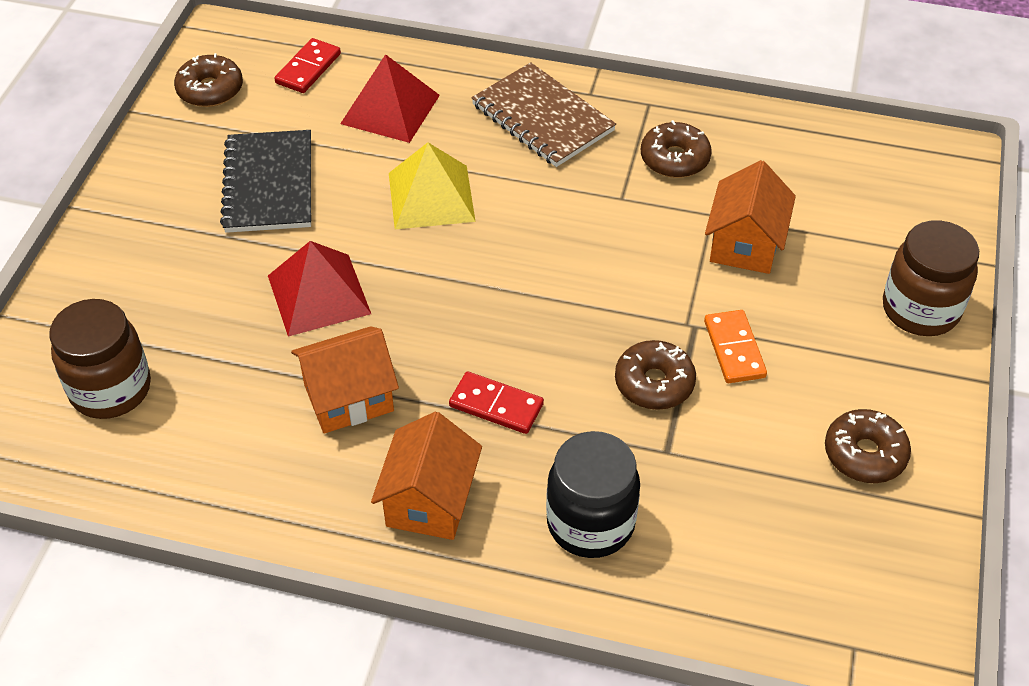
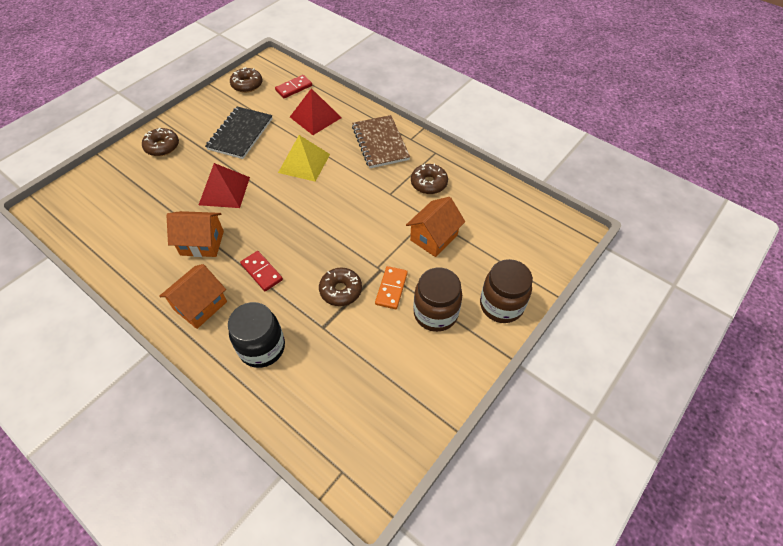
camera: 25 degrees right, 5 degrees up
brown jar [49,299,151,419] -> brown jar moved to [413,268,462,332]
brown donut [825,409,911,483] -> brown donut moved to [142,127,179,156]

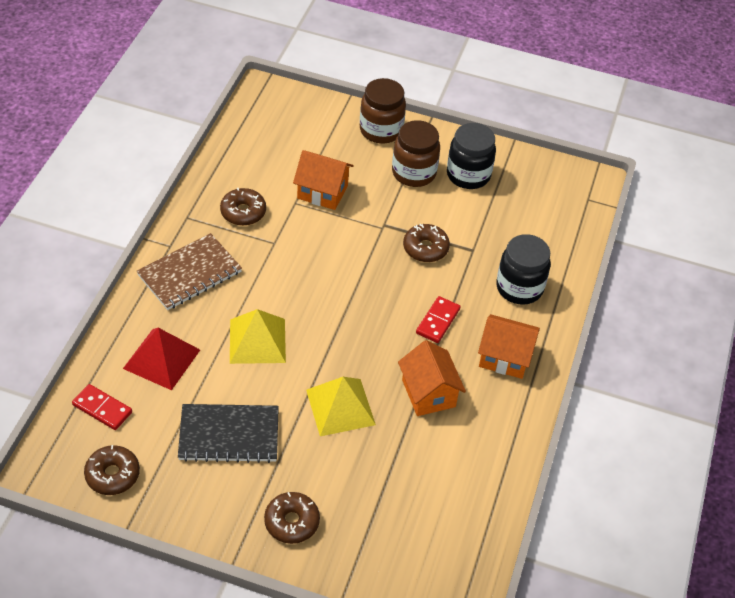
camera: 115 degrees left, 5 degrees down
red pyramid [199,163,250,208] -> yellow pyramid [306,377,376,436]
orange domino [375,266,408,309] -> none
none -> black jar [447,123,496,189]

